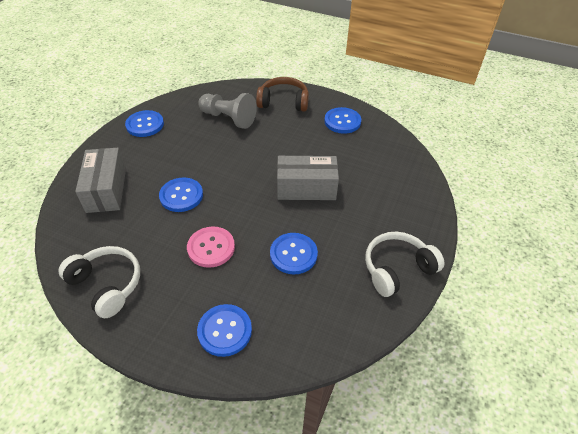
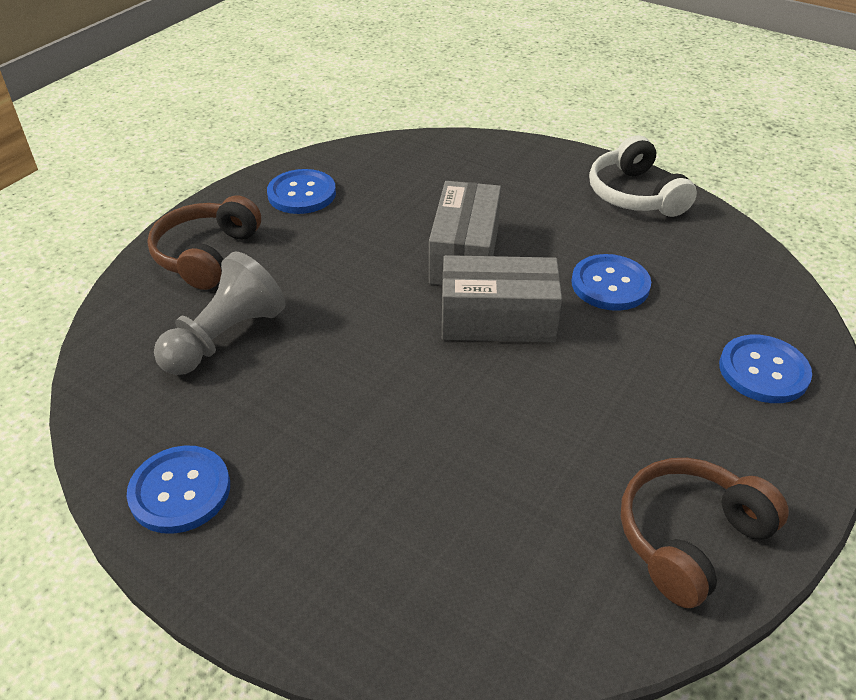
camera: 80 degrees left, 5 degrees down
white headphones [59,246,140,318] -> brown headphones [621,458,789,608]
grey box [75,148,126,213] -> grey box moved to [442,255,562,342]
blue button [159,177,203,212] -> none
pink button [187,226,235,268] -> none

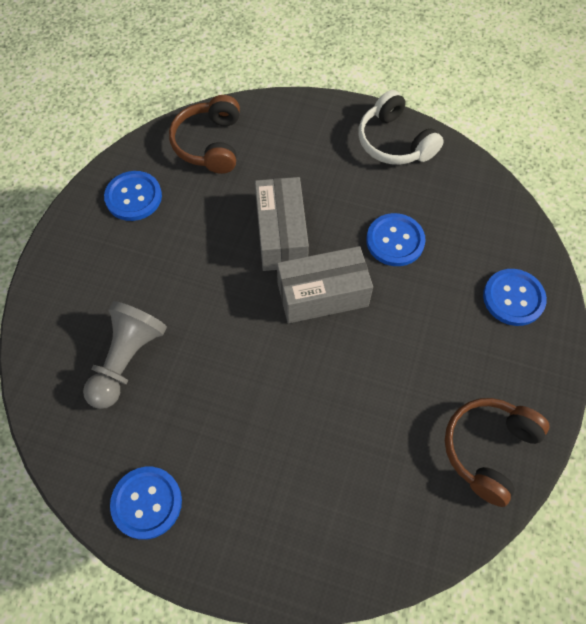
camera: 15 degrees left, 20 degrees up
brown headphones [147,195,261,290] -> brown headphones moved to [169,95,240,174]

